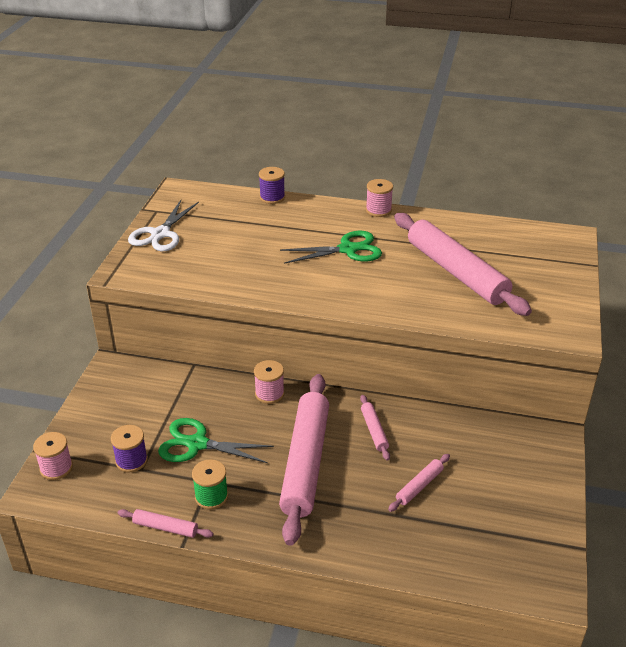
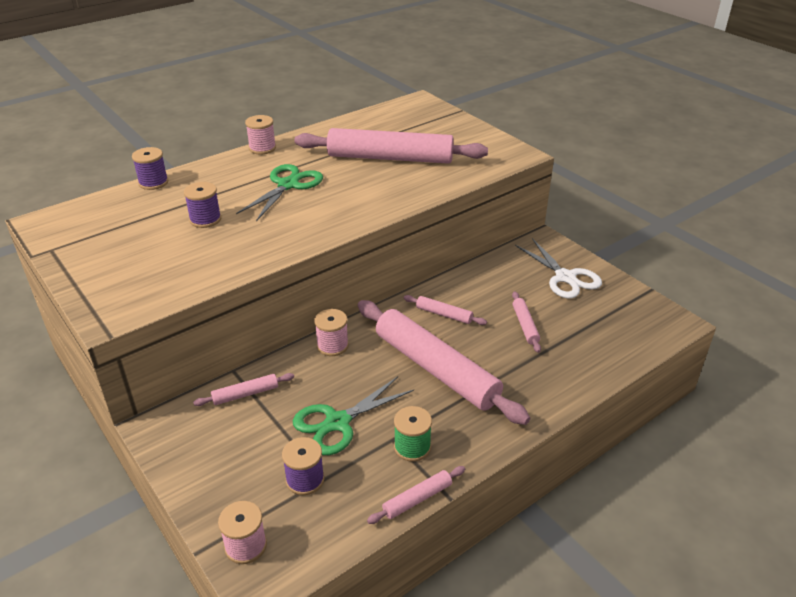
camera: 50 degrees left, 0 degrees up
white scissors [128,200,199,252] -> white scissors moved to [515,238,602,299]
none -> purple spool [184,182,221,228]
none -> pink rolling pin [193,373,294,406]

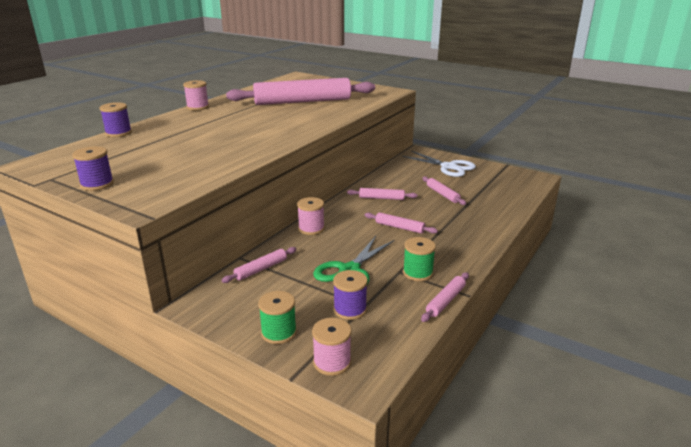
camera: 20 degrees left, 10 degrees down
purple spool [184,182,221,228] -> purple spool moved to [72,146,114,191]
green scissors [236,164,323,221] -> none
pink rolling pin [358,300,530,425] -> pink rolling pin [364,212,438,234], size x0.42
none -> green spool [258,291,297,344]

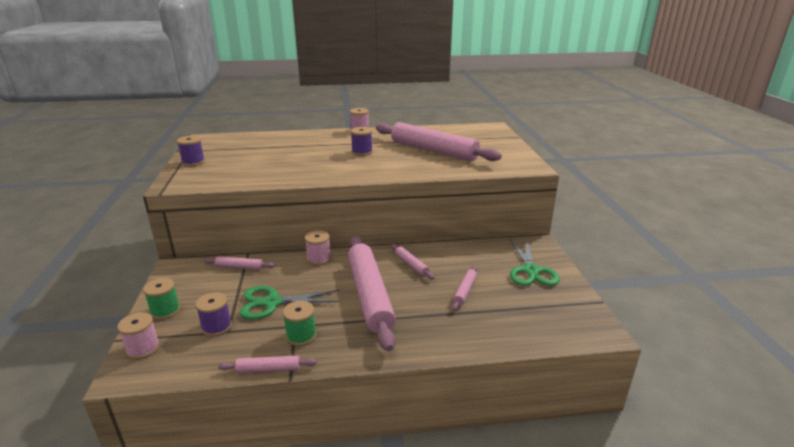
camera: 50 degrees right, 0 degrees up
purple spool [99,102,132,137] -> purple spool moved to [351,127,373,156]
pink rolling pin [364,212,438,234] -> pink rolling pin [348,236,396,351], size x2.36
white scissors [403,151,476,177] -> green scissors [510,239,560,286]

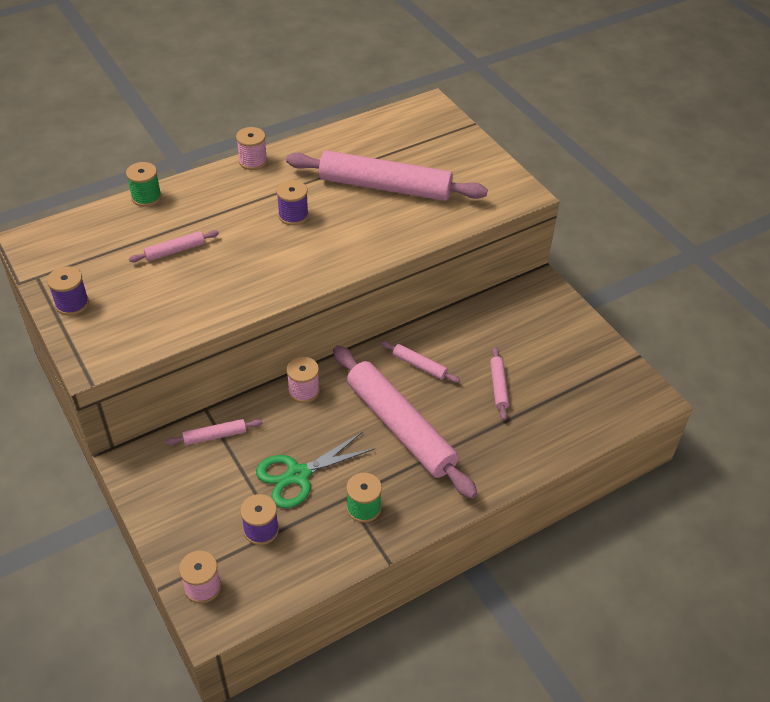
camera: 25 degrees left, 20 degrees up
green spool [143,278,180,320] -> green spool moved to [126,162,162,207]
pink rolling pin [218,356,317,373] -> pink rolling pin moved to [129,230,219,262]
green scissors [510,239,560,286] -> none

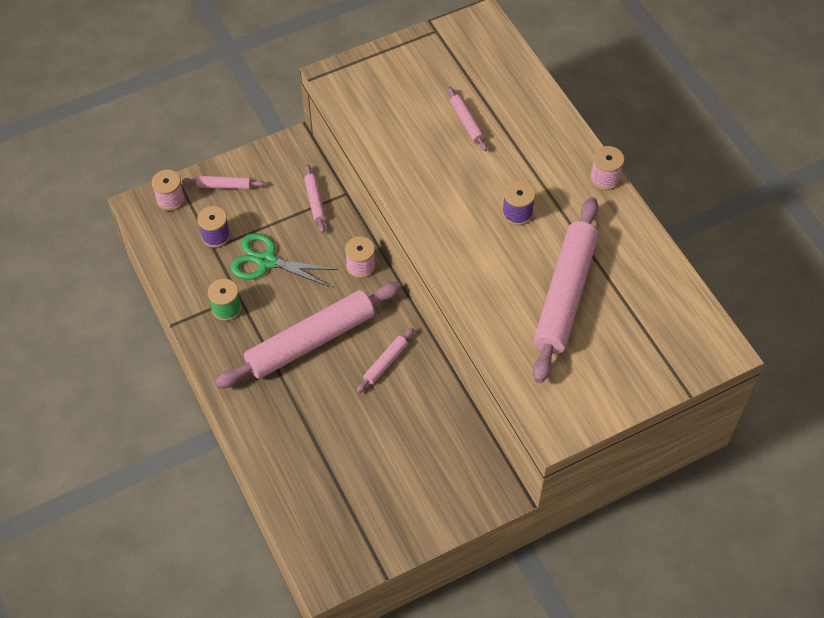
camera: 95 degrees right, 10 degrees up
purple spool [47,266,89,316] -> none
green spool [126,162,162,207] -> none
green scissors [256,432,375,508] -> green scissors turned 45 degrees counterclockwise [230,233,337,287]
pink rolling pin [490,347,509,420] -> pink rolling pin moved to [182,176,265,189]

